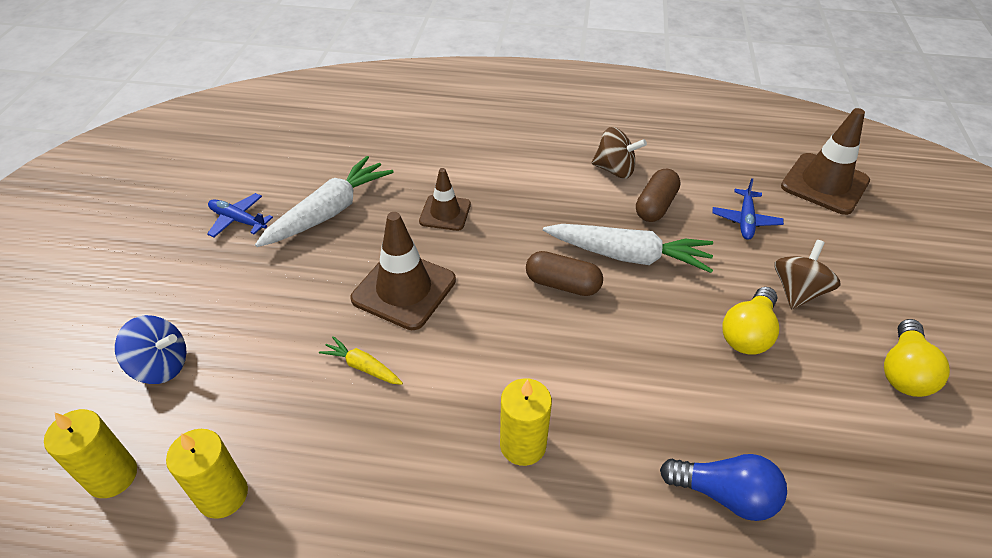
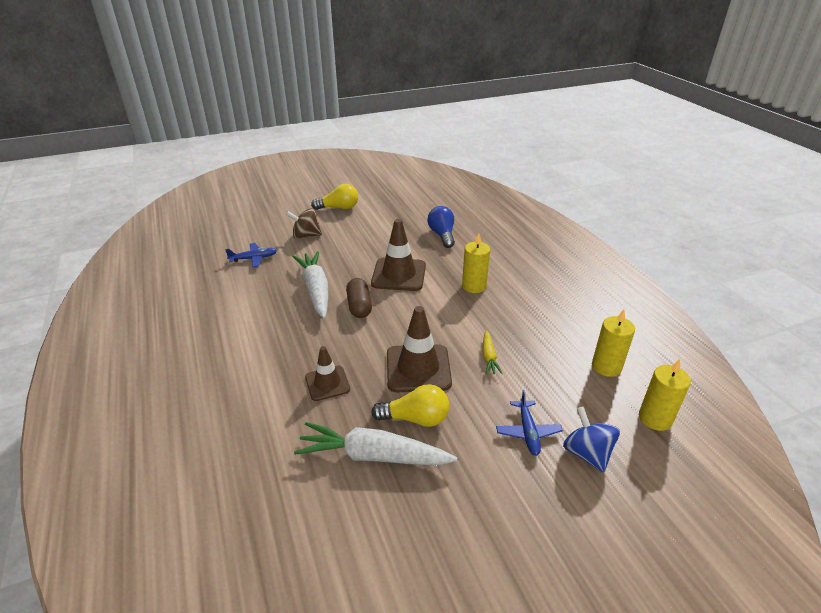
camera: 120 degrees left, 10 degrees down
blue plane [207,193,273,237] -> blue plane moved to [496,390,563,456]
brown spinning top [592,127,647,179] -> none
brown capsule [636,169,681,222] -> none
yellow light bulb [722,287,779,355] -> yellow light bulb moved to [371,384,449,427]
brown traffic cone [781,108,870,215] -> brown traffic cone moved to [371,219,426,291]

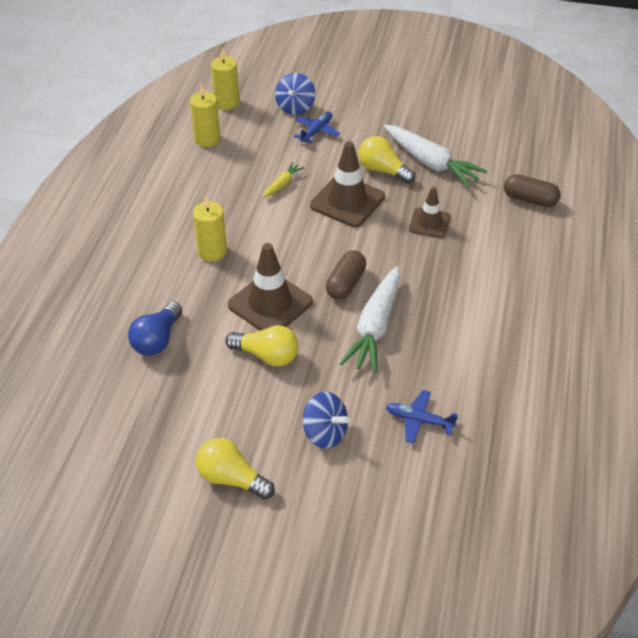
camera: 145 degrees left, 10 degrees up
brown spinning top [286,208,322,239] -> blue spinning top [303,392,350,449]
none -> yellow light bulb [225,325,298,367]
none -> brown capsule [504,174,561,207]

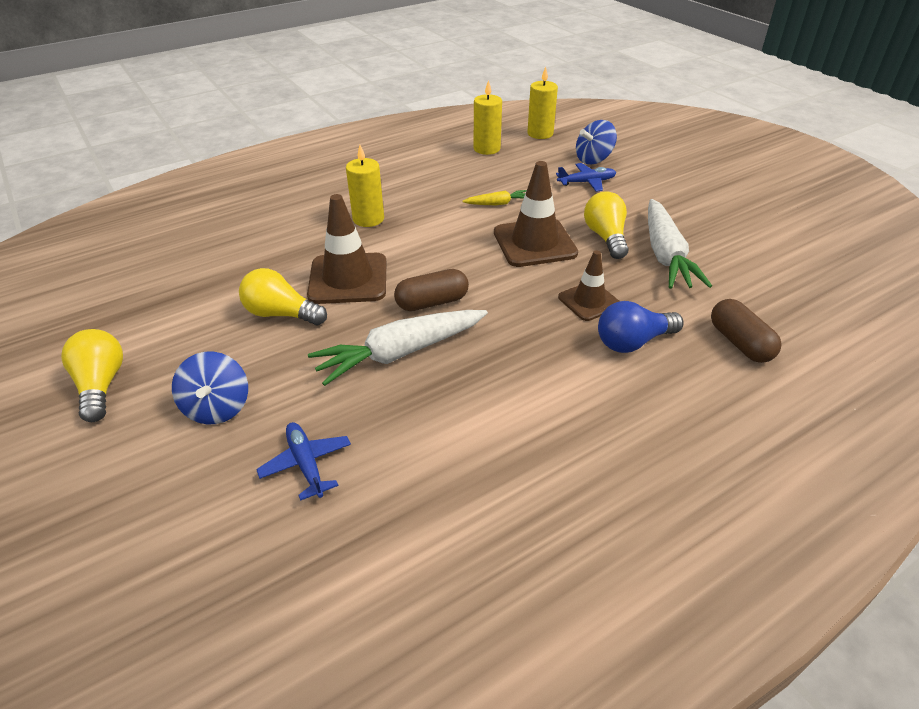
camera: 45 degrees right, 5 degrees down
blue light bulb [128,302,182,355] -> blue light bulb moved to [598,301,683,353]
yellow light bulb [225,325,298,367] -> yellow light bulb turned 135 degrees clockwise [239,268,327,325]

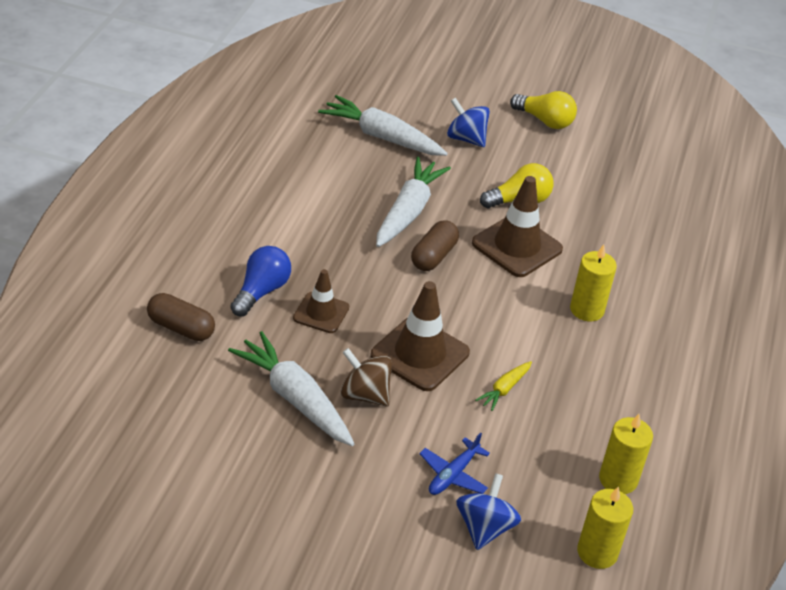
camera: 135 degrees right, 0 degrees up
blue plane [256,422,351,501] -> white carrot [318,95,448,156]
yellow light bulb [584,191,629,259] -> brown spinning top [341,348,392,407]

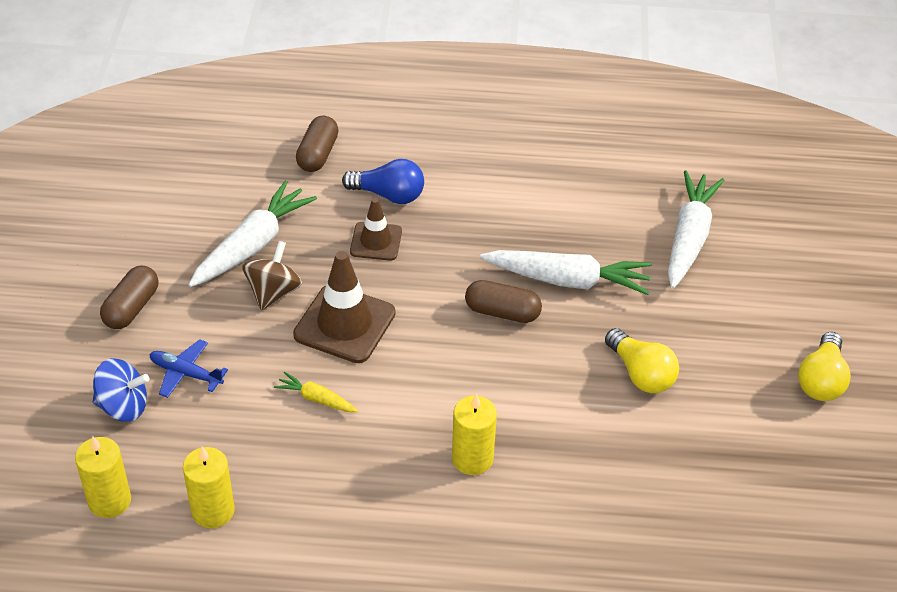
camera: 80 degrees right, 5 degrees up
blue spinning top [447,97,490,147] -> none
brown traffic cone [472,176,563,277] -> none
none -> brown capsule [100,266,158,329]

